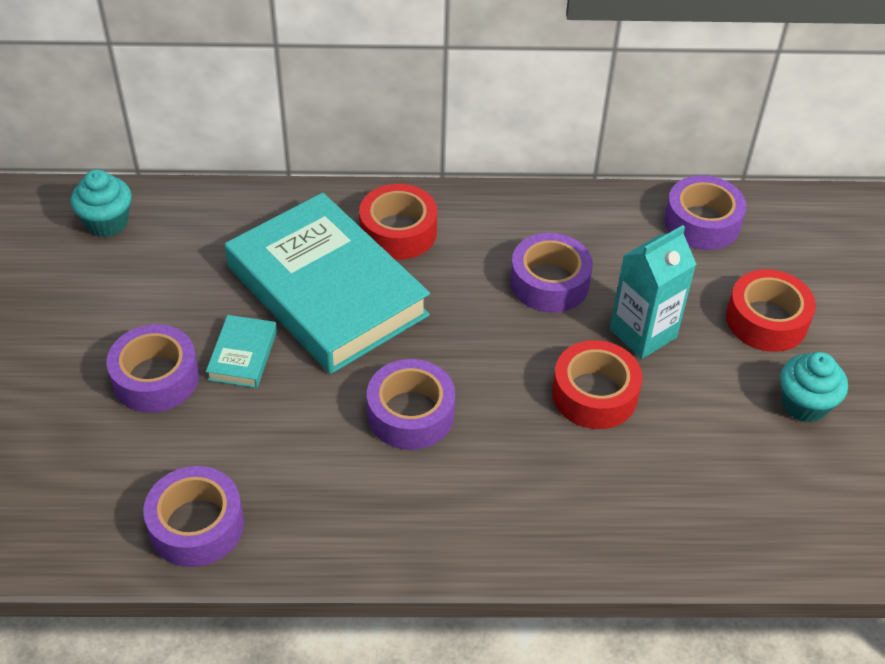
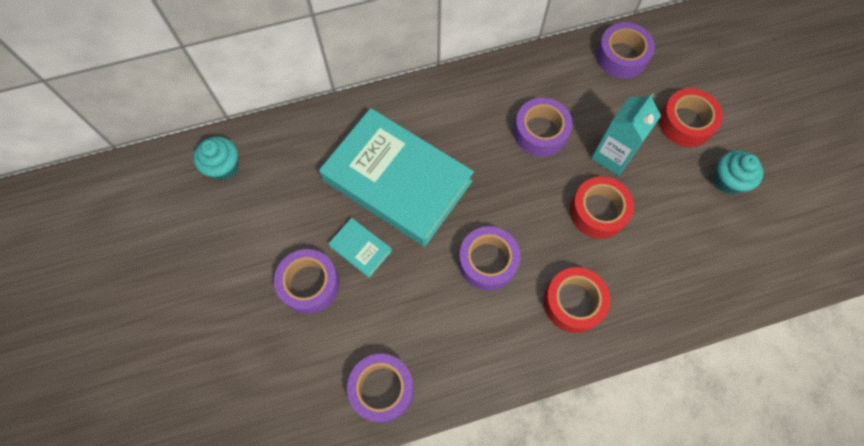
camera: 15 degrees left, 20 degrees up
turquoise book [206,315,277,388] -> turquoise book turned 45 degrees counterclockwise [328,218,392,278]
red tape [359,184,437,260] -> red tape moved to [543,267,611,333]

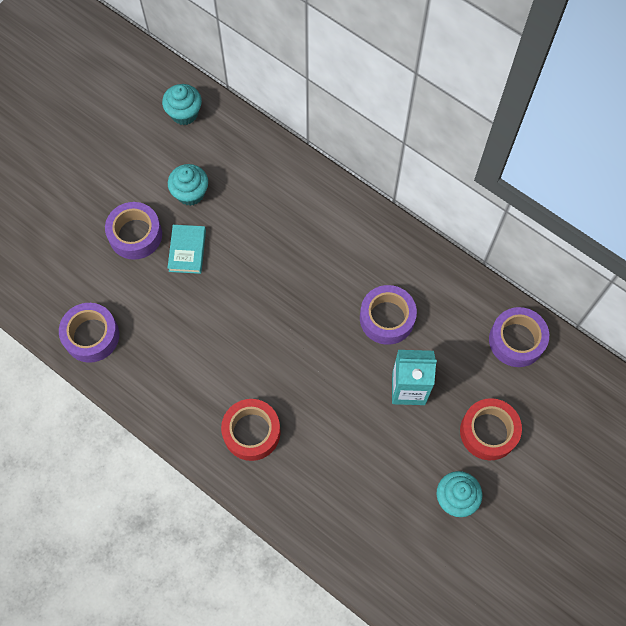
camera: 55 degrees right, 0 degrees up
turquoise book [319,108,474,247] -> none
purple tape [459,226,521,291] -> none
red tape [570,176,634,239] -> none
none -> turquoise cupcake [168,164,208,206]

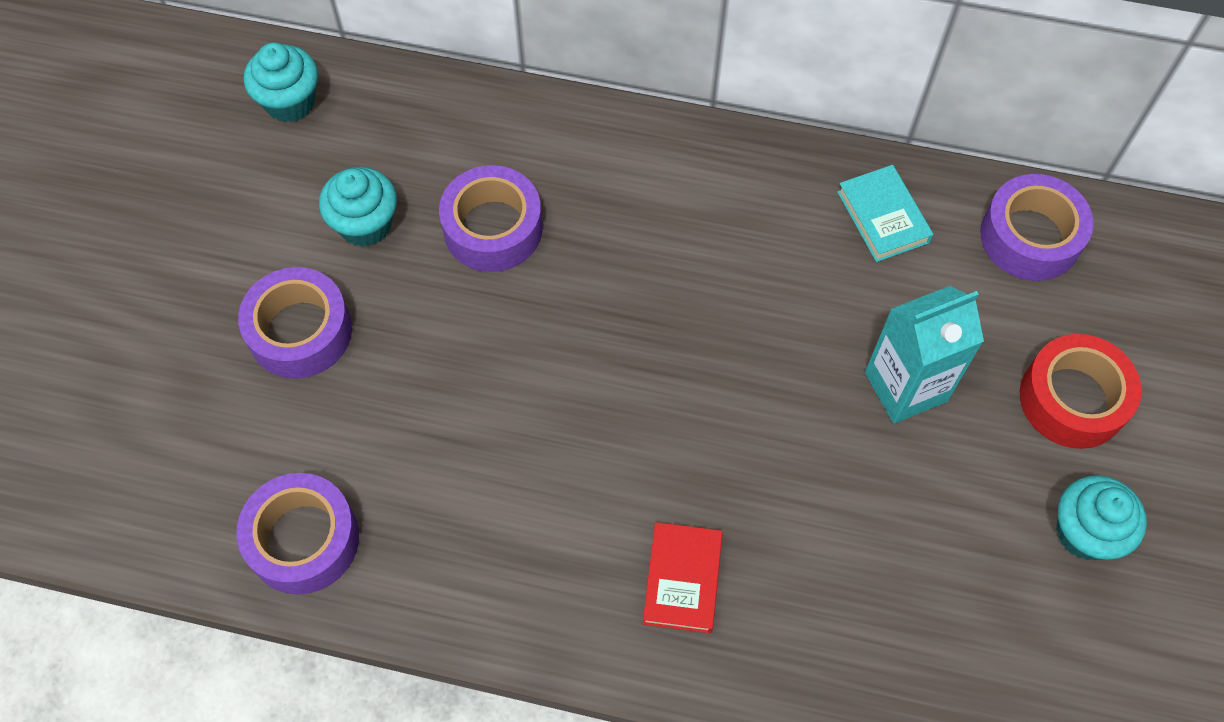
camera: 25 degrees left, 5 degrees down
turquoise book [168,225,206,274] -> turquoise book moved to [837,165,933,262]
red tape [221,399,281,461] -> red book [643,522,723,633]
purple tape [360,285,417,345] -> purple tape moved to [439,165,543,272]

